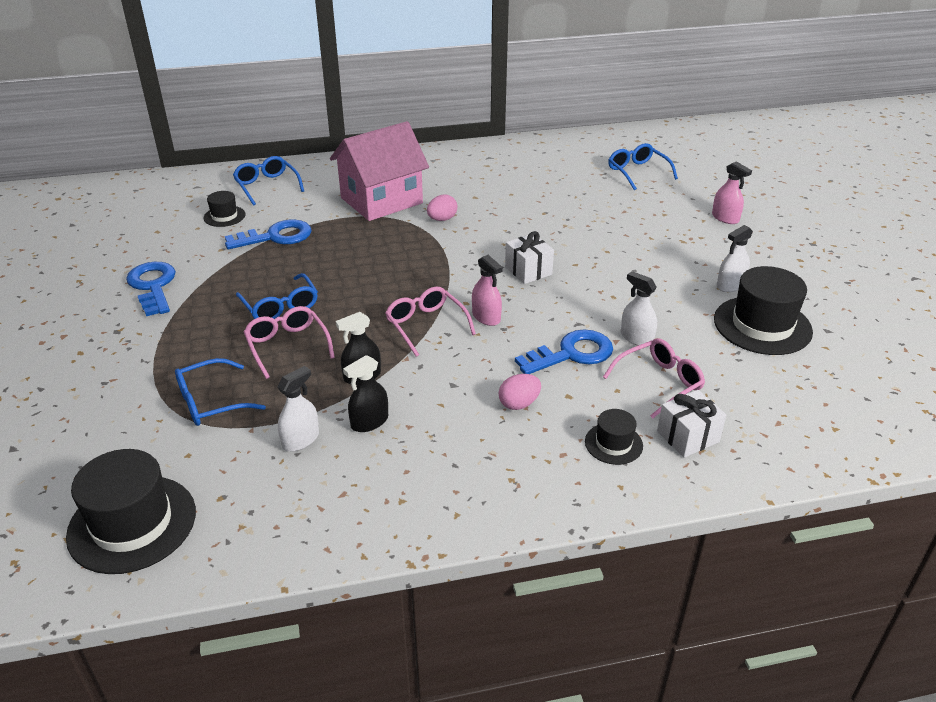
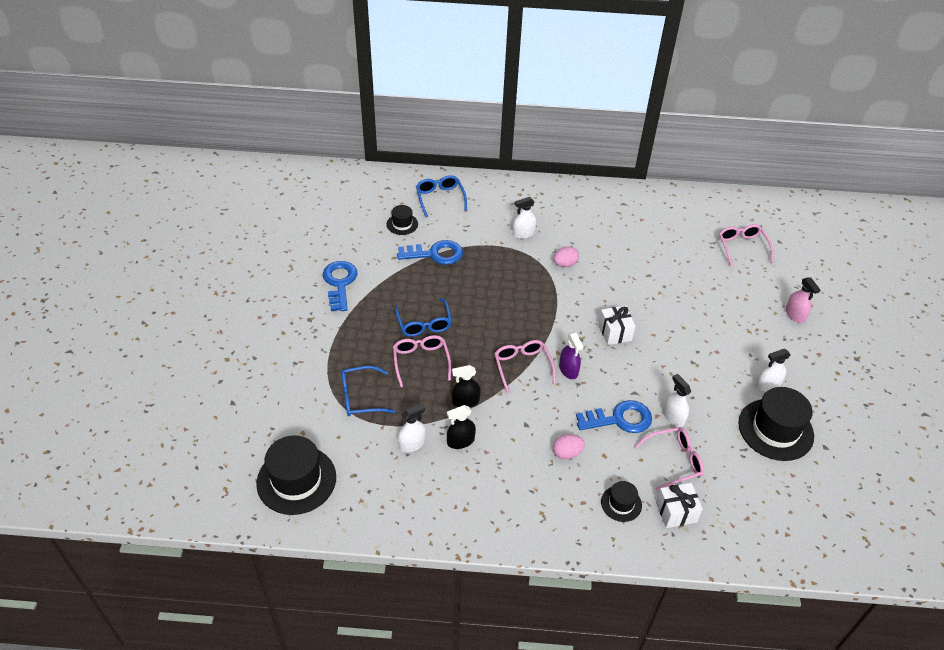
camera: 15 degrees right, 10 degrees up
pink house [330,121,429,221] -> white spray bottle [513,197,537,239]
pink spray bottle [472,255,503,326] -> purple spray bottle [559,332,583,379]
blue glasses [608,143,678,190] -> pink glasses [719,224,773,267]

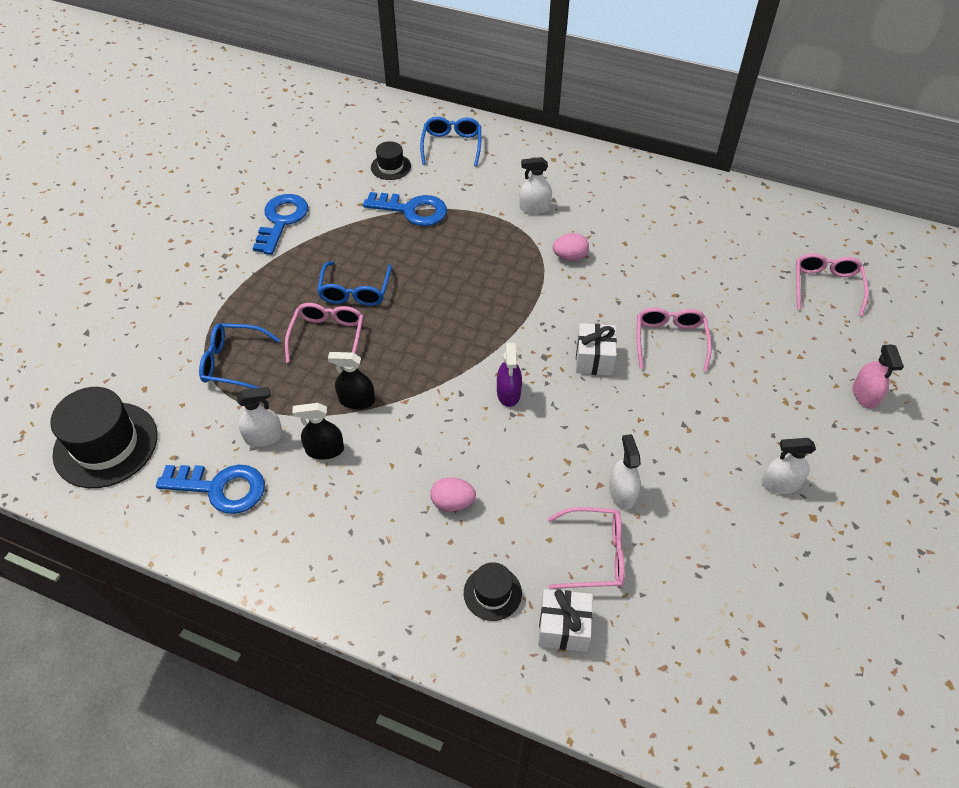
camera: 20 degrees right, 5 degrees up
pink glasses [494,340,556,394] -> pink glasses moved to [637,308,712,372]
blue key [576,400,652,433] -> blue key moved to [156,465,265,514]
black hat [738,387,814,461] -> none

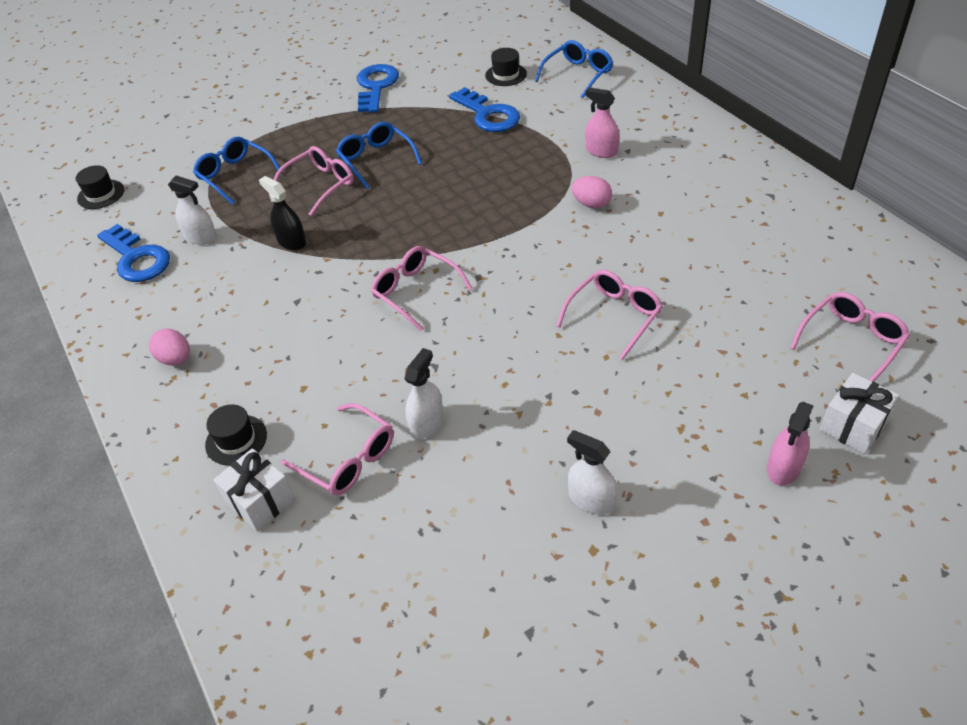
camera: 40 degrees right, 5 degrees down
black hat [50,387,157,488] -> black hat [76,165,124,209], size x0.51
blue key [253,194,308,255] -> blue key turned 45 degrees counterclockwise [357,64,399,113]
black spray bottle [292,403,344,459] -> none
blue glasses [317,261,392,306] -> blue glasses turned 105 degrees clockwise [336,122,422,189]
pink egg [430,477,476,512] -> pink egg moved to [149,328,190,365]
purple spray bottle [497,343,522,407] -> pink glasses [371,246,473,332]
white spray bottle [519,157,552,214] -> pink spray bottle [585,87,620,158]
white gift [576,323,617,376] -> white gift moved to [819,373,899,454]

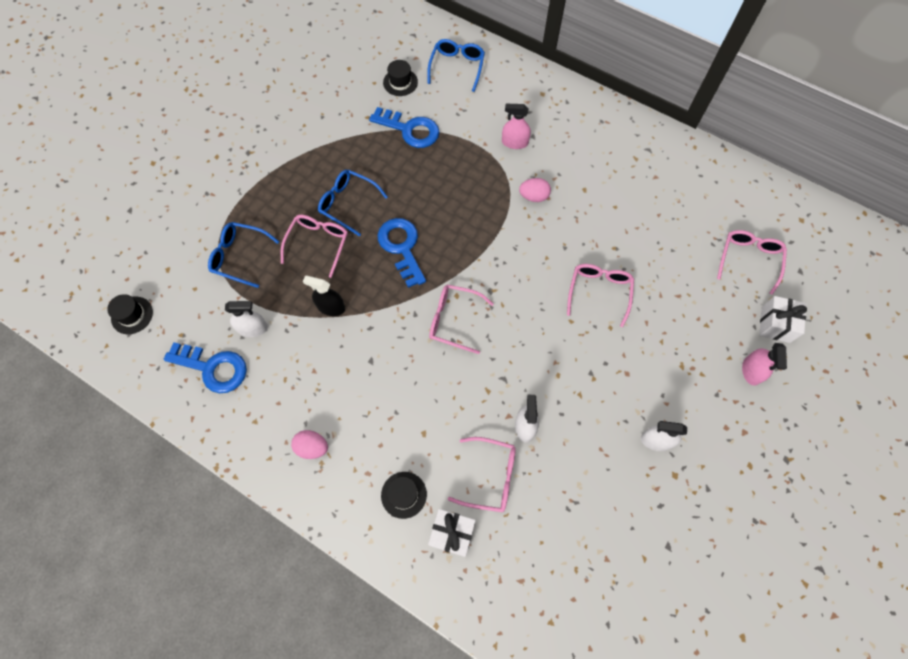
camera: 30 degrees left, 20 degrees up
blue key [357,64,399,113] -> blue key moved to [378,218,426,288]

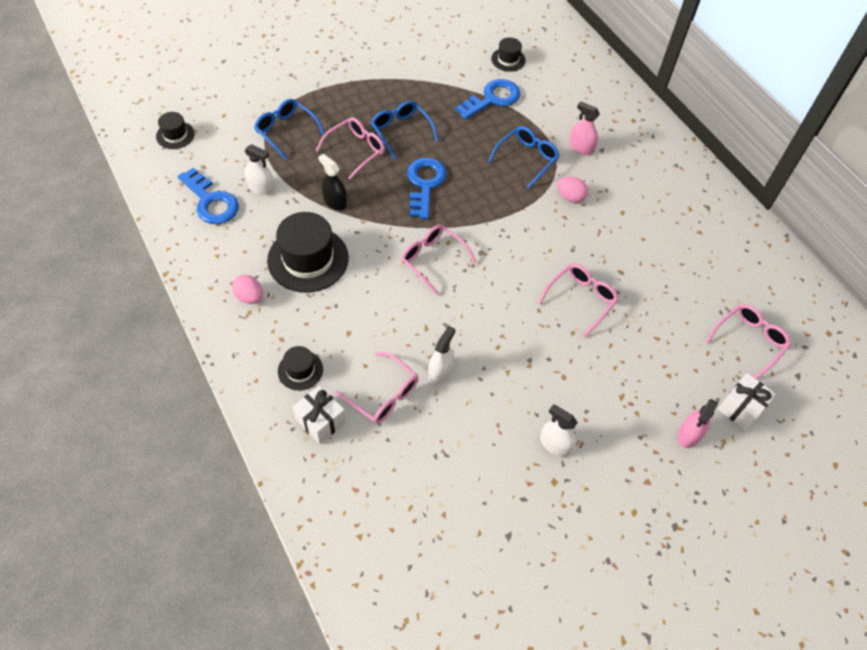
camera: 25 degrees right, 10 degrees down
blue key [369,107,439,148] -> blue key turned 90 degrees counterclockwise [456,79,521,120]
blue glasses [427,39,485,92] -> blue glasses moved to [489,126,560,188]
none -> black hat [267,212,349,293]

